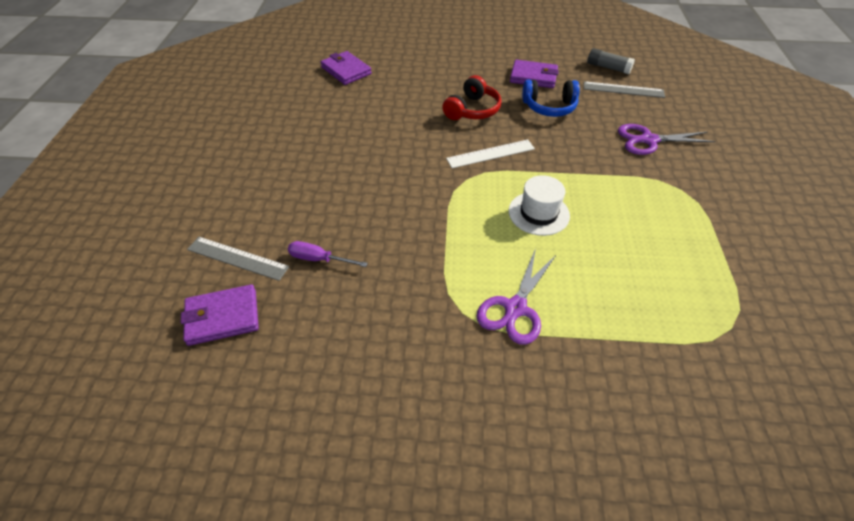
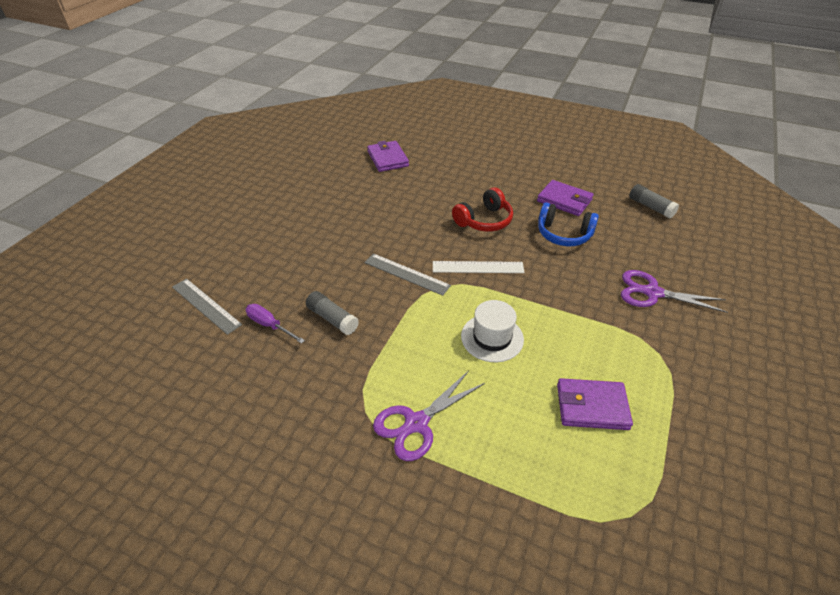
camera: 20 degrees right, 5 degrees down
purple wallet [181,284,259,346] -> purple wallet moved to [557,378,633,430]
grey ruler [584,81,665,98] -> grey ruler moved to [365,253,451,296]
none -> grey glue stick [306,291,359,335]

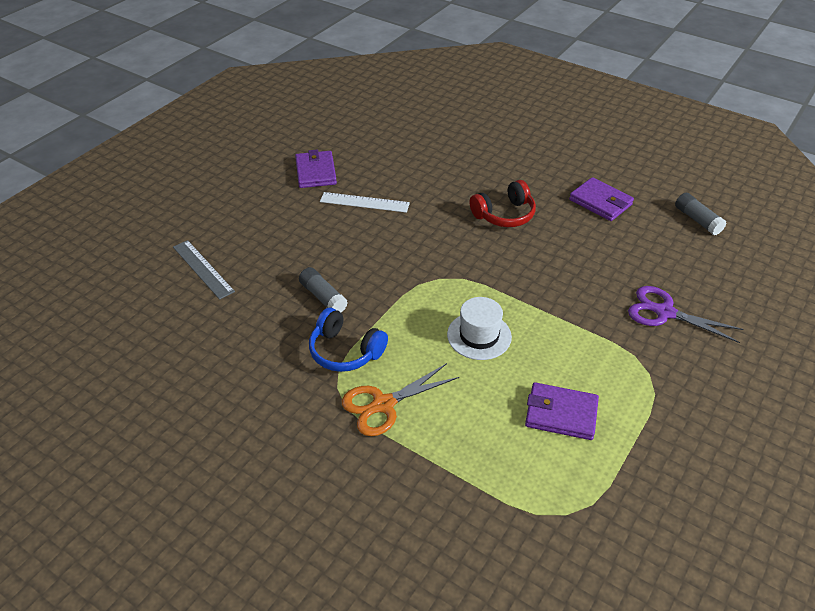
camera: 10 degrees right, 0 degrees up
purple screwdriver [246,304,305,344] -> none
grey ruler [365,253,451,296] -> none
purple wallet [367,141,409,172] -> purple wallet moved to [295,150,337,188]
purple scissors [373,371,485,461] -> orange scissors [342,363,459,436]
white ruler [433,261,525,273] -> white ruler moved to [320,192,410,213]
blue headphones [538,202,599,246] -> blue headphones moved to [309,308,388,372]

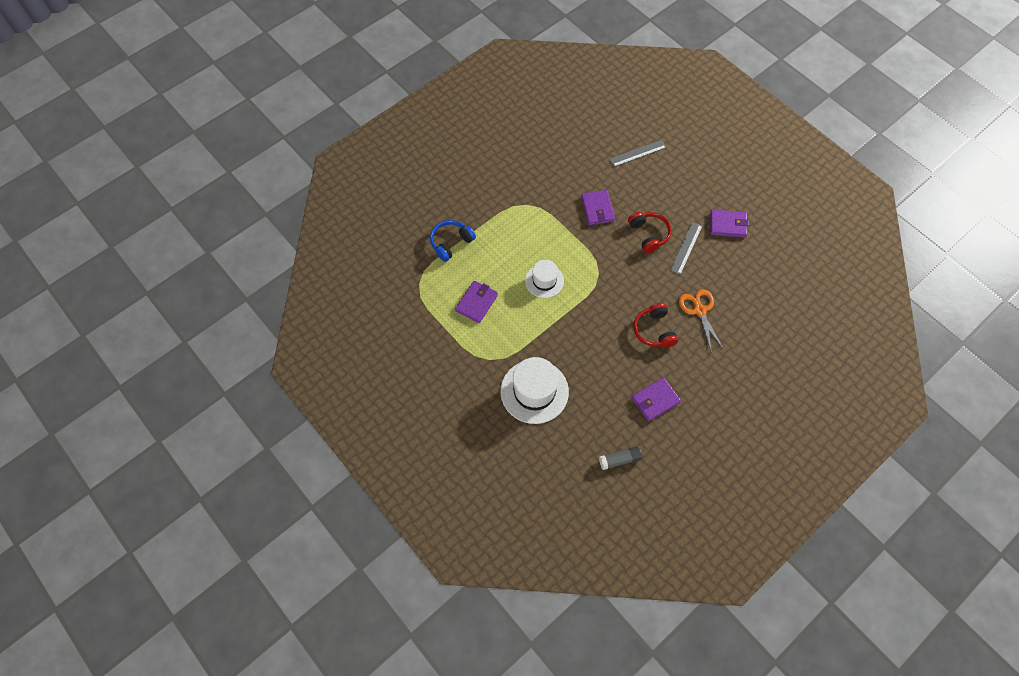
camera: 105 degrees right, 20 degrees up
grey glue stick [299,267,347,312] -> purple wallet [581,190,615,225]
blue headphones [309,308,388,372] -> blue headphones moved to [430,220,476,262]
white ruler [320,192,410,213] -> grey ruler [670,222,702,275]
orange scissors [342,363,459,436] -> orange scissors moved to [679,289,724,353]
purple scissors [628,286,744,343] -> white hat [500,357,569,424]
none -> red headphones [628,212,672,253]

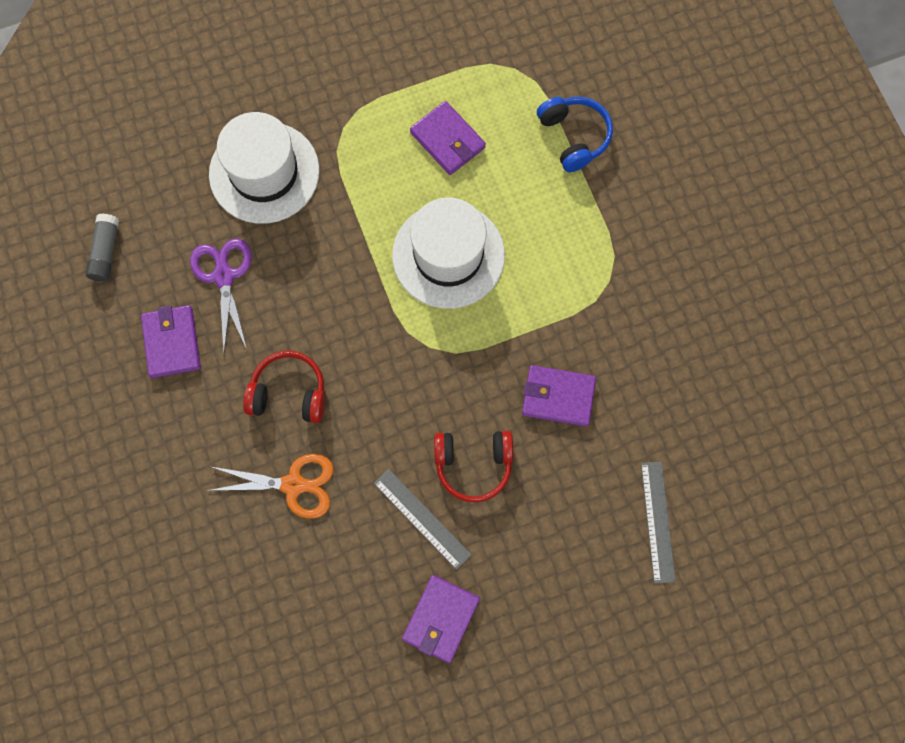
camera: 110 degrees right, 10 degrees up
white hat [525,260,564,298] -> white hat [392,197,505,309], size x1.65
none -> purple scissors [190,238,252,353]

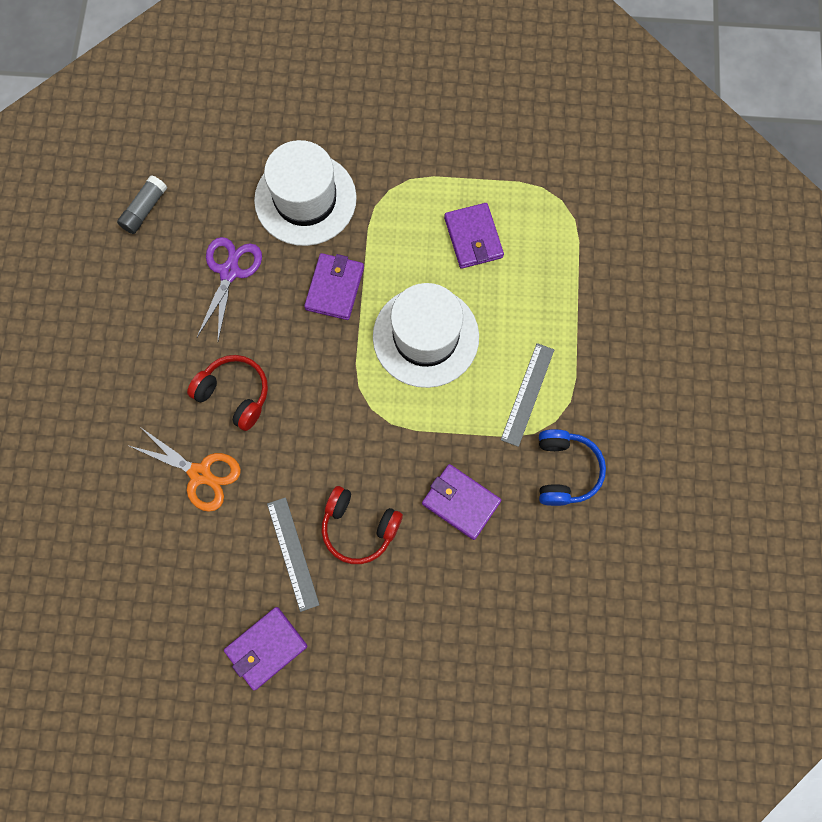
camera: 25 degrees right, 0 degrees up
purple wallet [141,305,201,378] -> purple wallet moved to [304,253,364,320]
blue headphones [537,97,613,172] -> blue headphones moved to [539,429,606,506]
grey ruler [641,462,676,583] -> grey ruler moved to [501,343,554,447]

